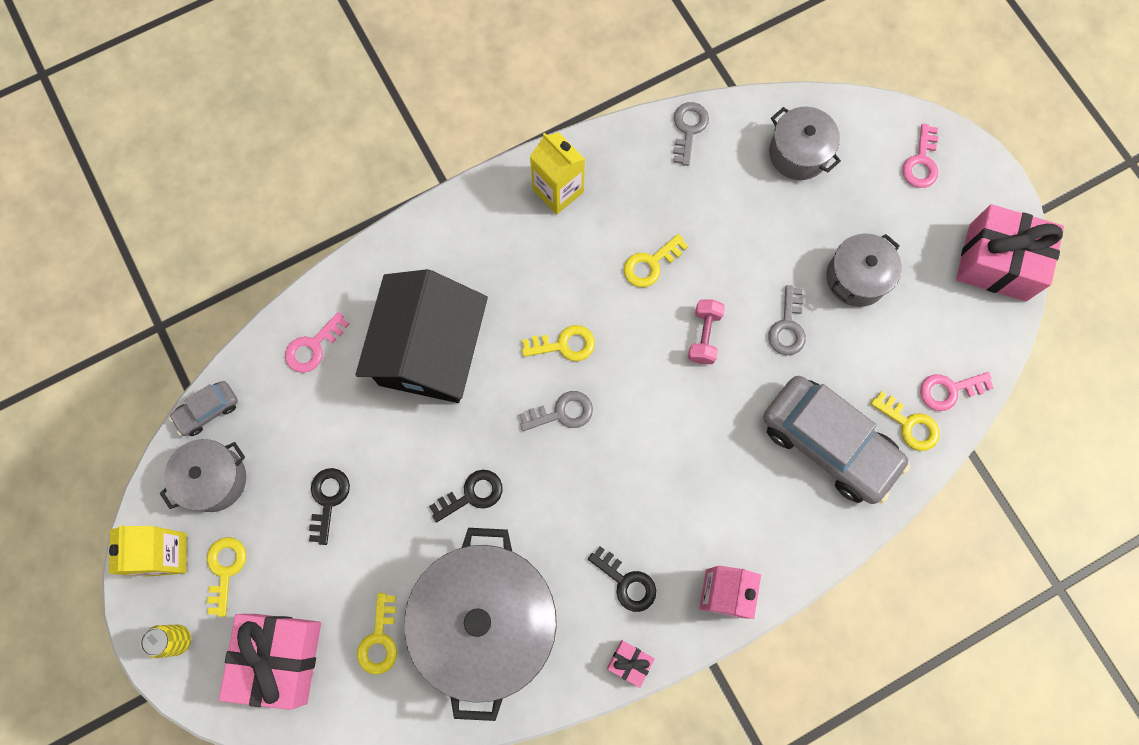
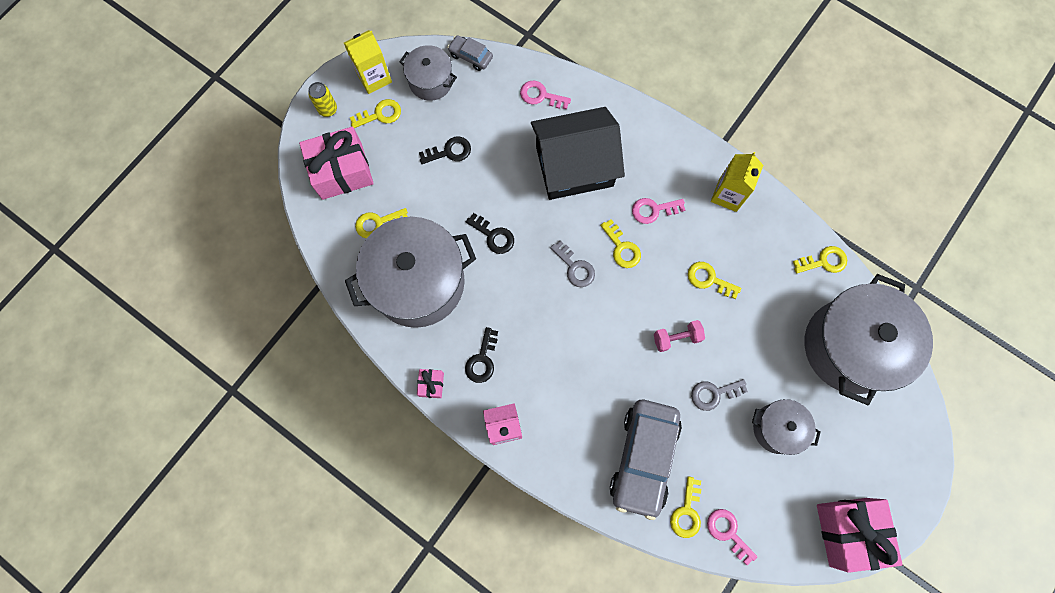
camera: 65 degrees right, 0 degrees up
grey key [673,102,709,166] -> yellow key [793,246,847,273]
grey pot [769,107,841,180] -> grey pot [804,274,933,405], size x1.97
pink key [902,124,938,188] -> pink key moved to [632,198,685,224]

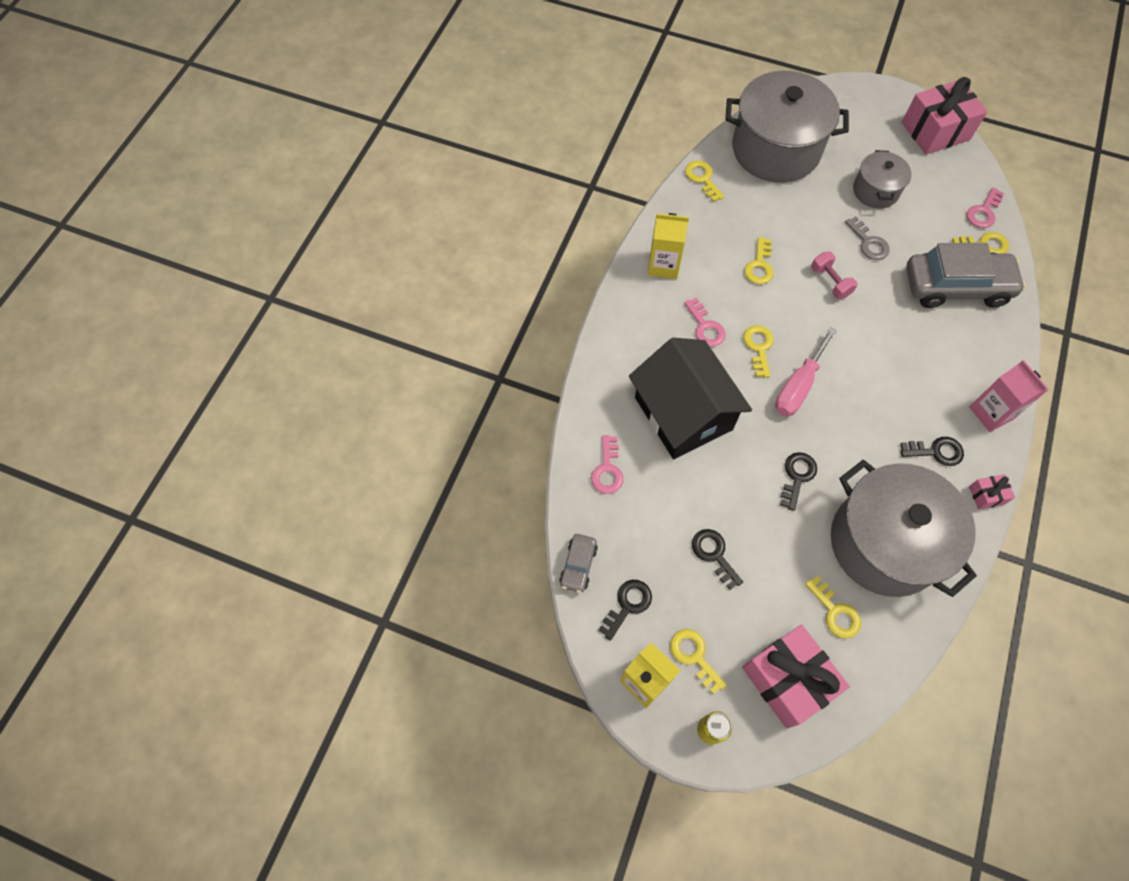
camera: 105 degrees left, 10 degrees down
grey pot [400,45,457,101] -> black key [599,580,652,641]
grey key [550,240,595,287] -> pink screwdriver [775,327,837,417]
yellow key [600,219,641,268] -> yellow key turned 45 degrees counterclockwise [743,325,774,378]

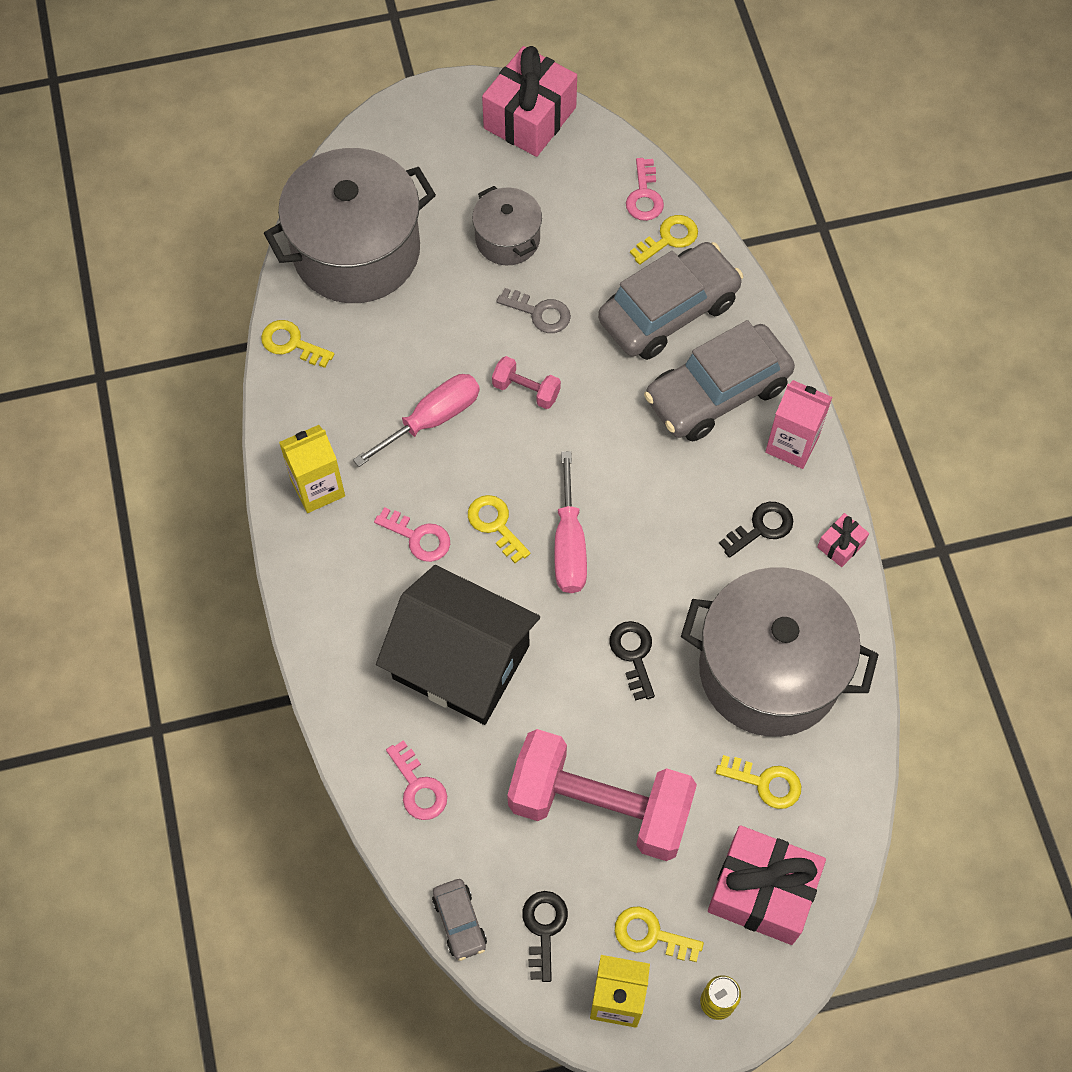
camera: 35 degrees left, 0 degrees up
black key [692,529,743,590] -> pink dumbbell [507,729,697,861]
yellow key [744,237,773,284] -> pink screwdriver [353,374,480,467]
none -> grey car [644,320,795,442]

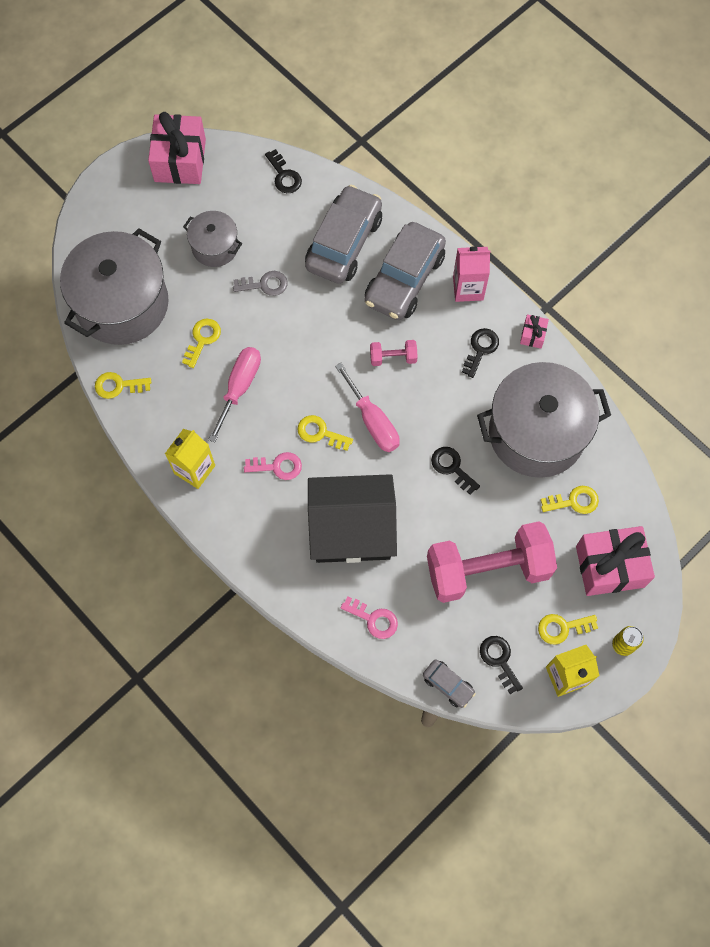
camera: 30 degrees left, 5 degrees up
pink dumbbell [492,356,561,409] -> pink dumbbell moved to [370,340,418,366]
pink key [626,158,664,221] -> black key [265,149,302,193]
yellow key [630,215,698,265] -> yellow key moved to [182,319,221,368]

